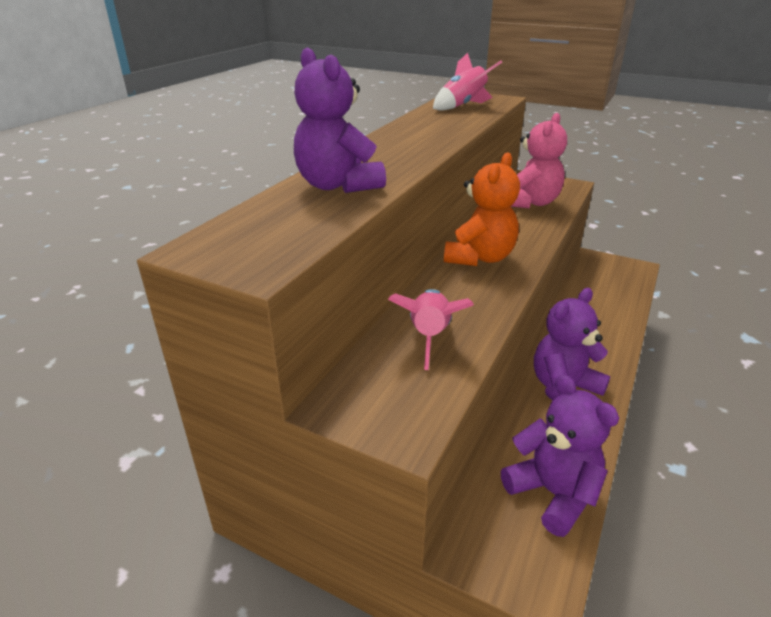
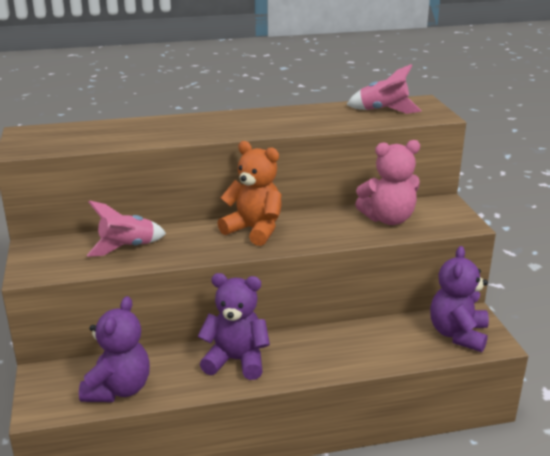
camera: 50 degrees right, 5 degrees down
purple teddy bear [294,47,386,193] -> purple teddy bear moved to [430,246,489,352]
orange teddy bear [444,152,520,266] -> orange teddy bear turned 135 degrees counterclockwise [217,141,282,246]

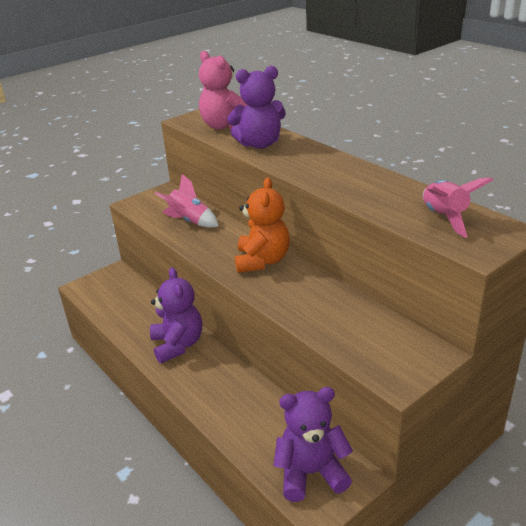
camera: 65 degrees right, 5 degrees up
purple teddy bear [79,296,150,402] -> purple teddy bear moved to [227,66,286,149]
pink teddy bear [355,140,420,225] -> pink teddy bear moved to [199,51,247,130]

